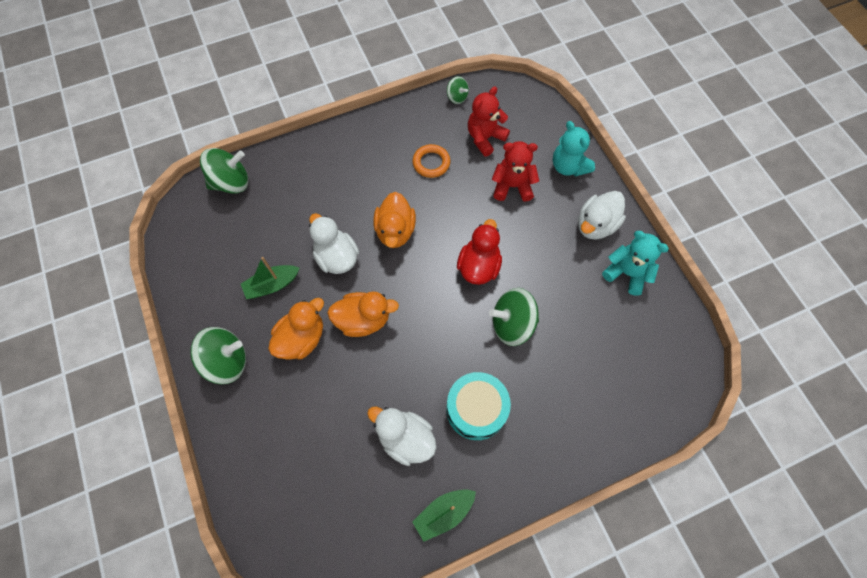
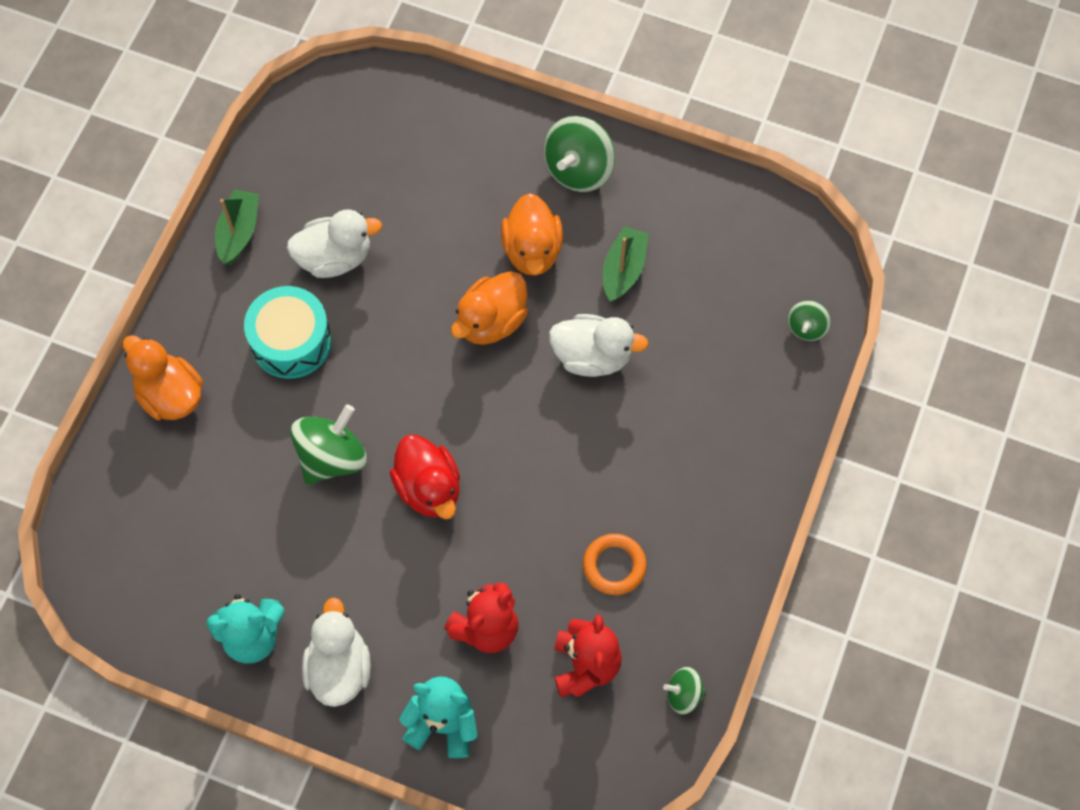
camera: 135 degrees right, 0 degrees up
green spinning top [200,148,249,194] -> green spinning top [787,301,831,341], size x0.54
orange duck [374,192,416,248] -> orange duck moved to [123,335,203,420]

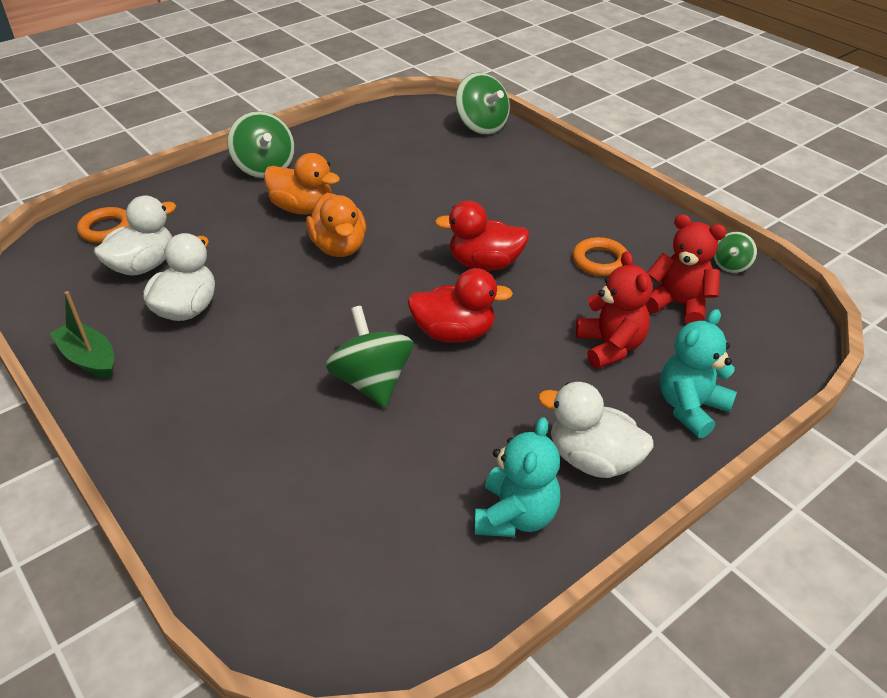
camera: 60 degrees left, 25 degrees down
orange duck [123,335,203,420] -> none
turquoise drum [244,286,332,379] -> none
white duck [549,314,649,377] -> white duck moved to [94,195,176,276]
green boat [603,226,649,302] -> none
green spinning top [787,301,831,341] -> green spinning top [455,73,510,135], size x1.84
none -> orange ring [77,207,130,243]
none -> red duck [435,201,530,271]

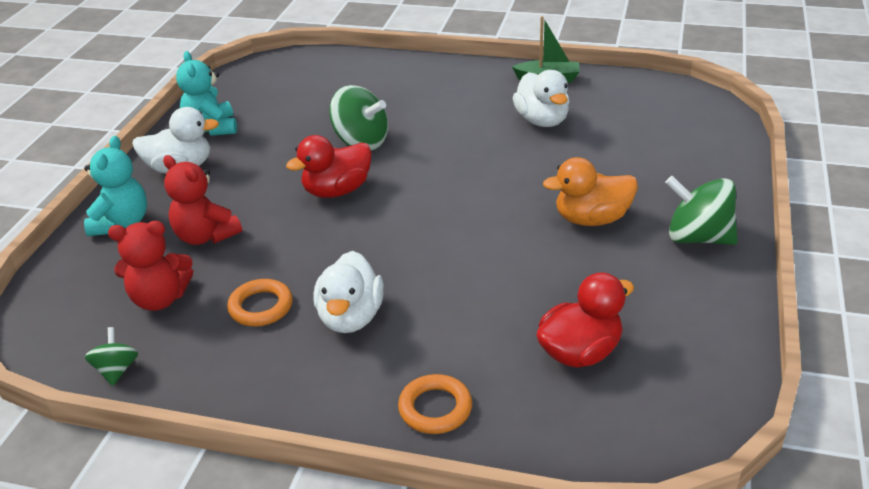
camera: 145 degrees right, 5 degrees down
orange ring [77,207,130,243] -> orange ring moved to [398,374,472,434]
white duck [94,195,176,276] -> white duck moved to [313,251,384,333]
orange duck [306,193,366,257] -> none
red duck [435,201,530,271] -> red duck moved to [537,272,634,368]
green spinning top [455,73,510,135] -> none

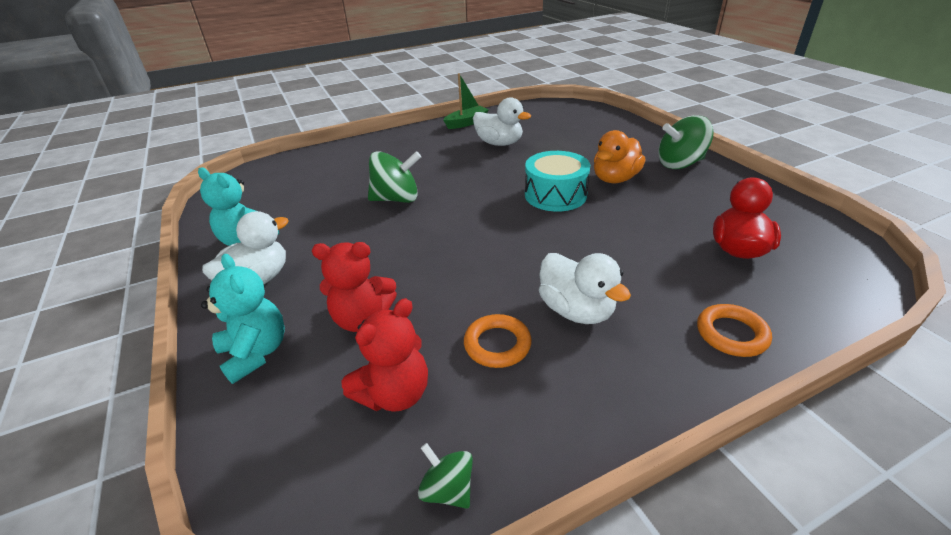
camera: 40 degrees left, 0 degrees up
red duck [286,135,372,198] -> none
none -> turquoise drum [525,151,590,212]

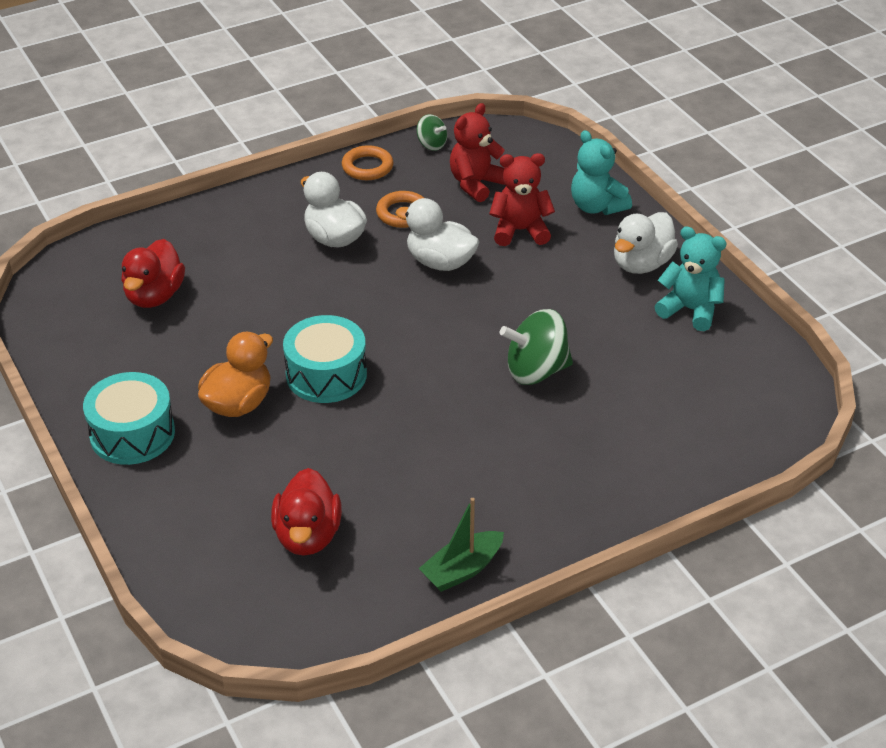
camera: 175 degrees right, 5 degrees up
white duck [473,97,531,146] -> white duck moved to [396,198,479,271]
green spinning top [658,115,714,169] -> turquoise drum [83,372,175,465]
orange ring [697,304,772,357] -> orange ring moved to [342,145,393,180]
none -> red duck [271,468,342,556]

